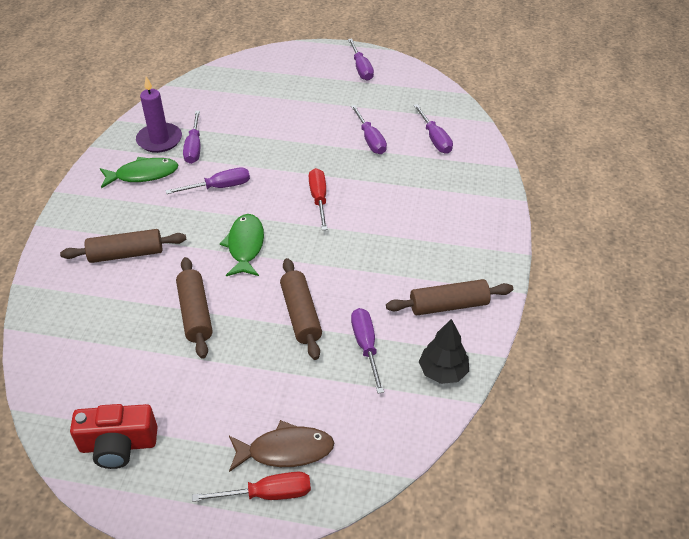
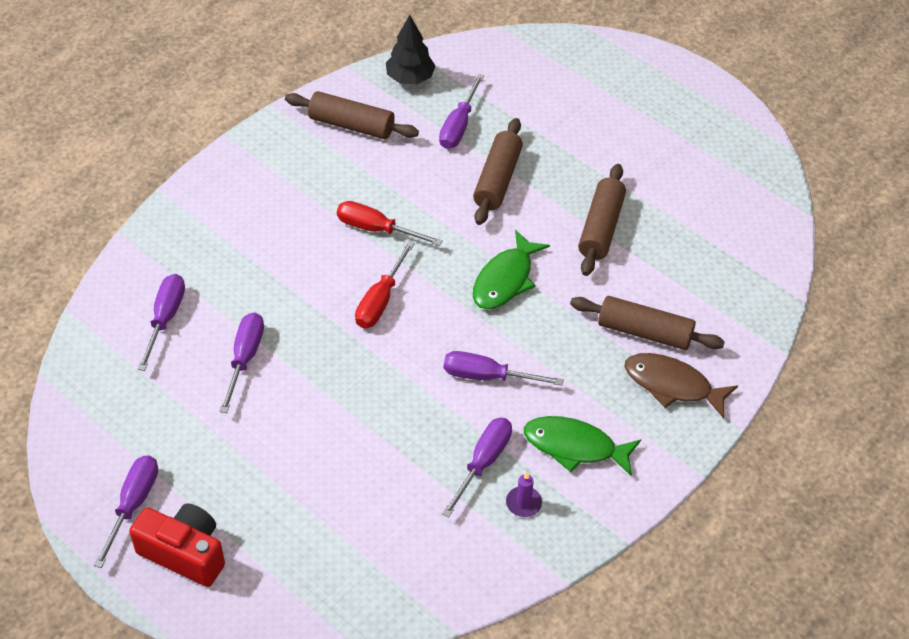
camera: 150 degrees left, 5 degrees up
red camera [70,404,158,469] -> red camera moved to [129,504,225,587]
purple candle [136,76,182,153] -> purple candle [506,472,542,517], size x0.49
red screwdriver [192,472,311,502] -> red screwdriver moved to [337,201,443,246]
brown fish [229,420,334,472] -> brown fish moved to [625,353,738,419]

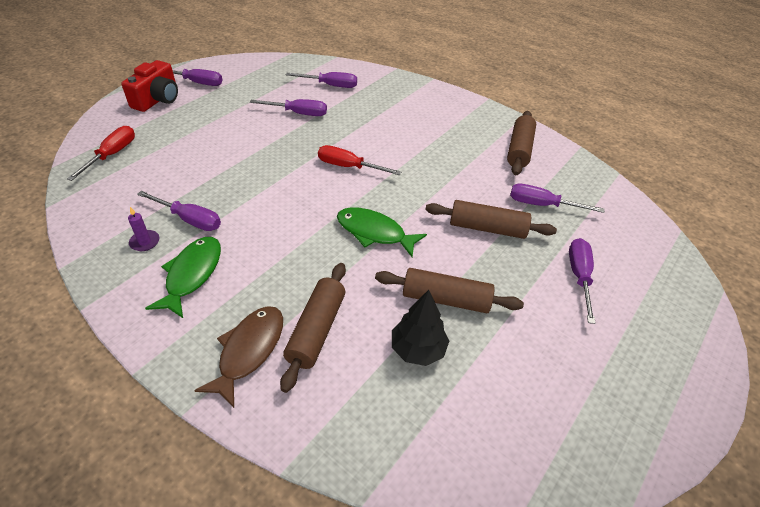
camera: 85 degrees right, 5 degrees down
red screwdriver [337,201,443,246] -> red screwdriver moved to [67,126,135,181]
black tree [386,15,436,84] -> black tree moved to [392,290,449,366]
purple screwdriver [444,351,564,386] -> purple screwdriver moved to [569,238,596,324]

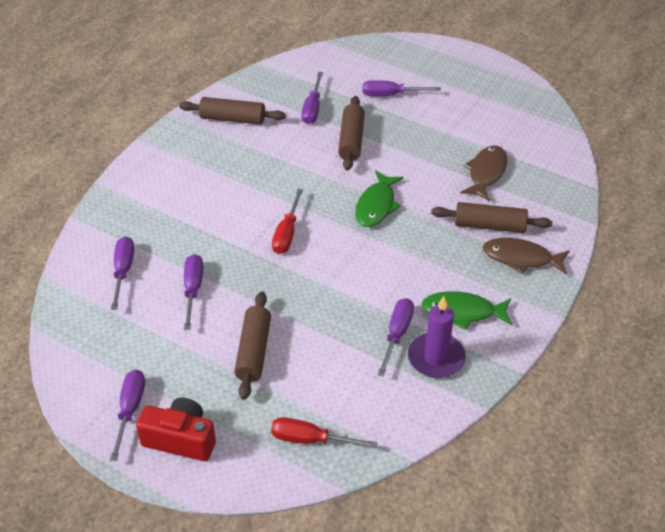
camera: 95 degrees left, 0 degrees up
purple candle [128,207,160,251] -> purple candle [408,296,466,378], size x2.04
brown rolling pin [375,268,524,313] -> brown rolling pin moved to [234,291,271,400]
black tree [392,290,449,366] -> brown fish [460,145,507,201]

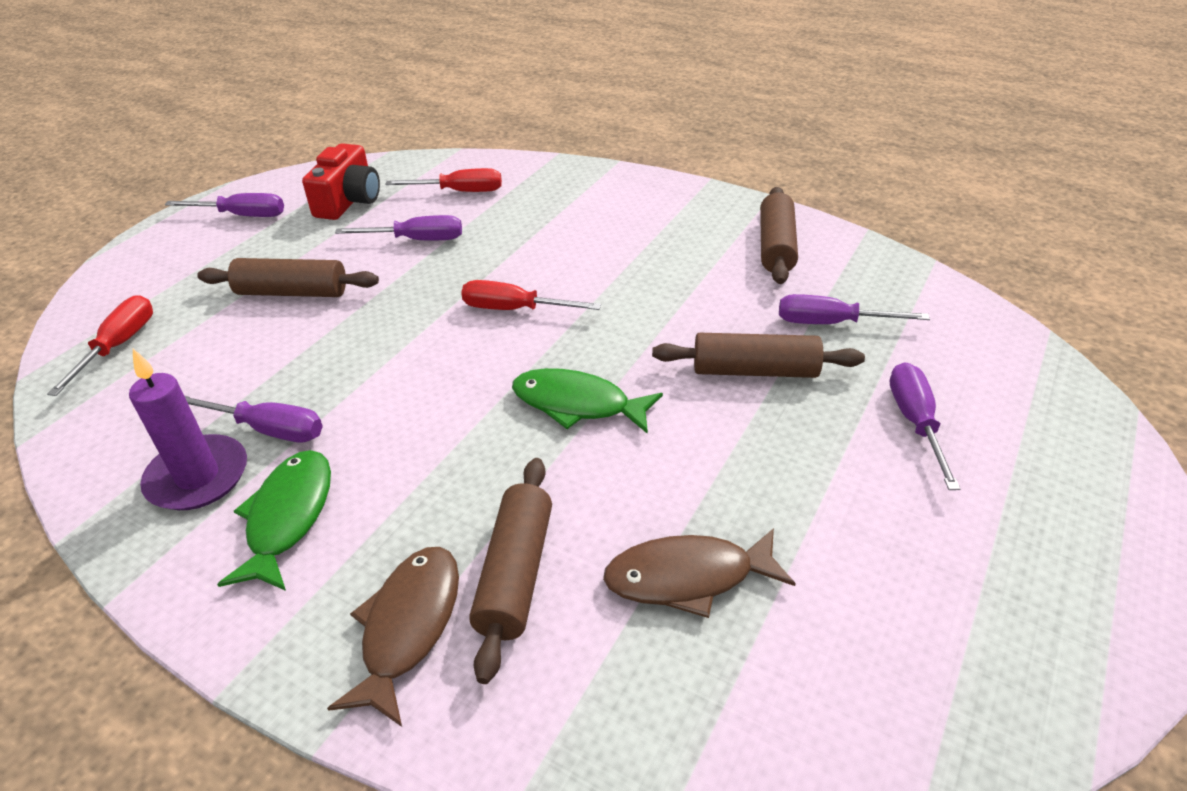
camera: 90 degrees right, 5 degrees down
purple screwdriver [111,236,134,310] -> red screwdriver [385,168,502,192]
red camera [136,398,216,461] -> red camera moved to [302,143,380,220]
brown fish [460,145,507,201] -> brown fish turned 150 degrees clockwise [603,528,796,618]

